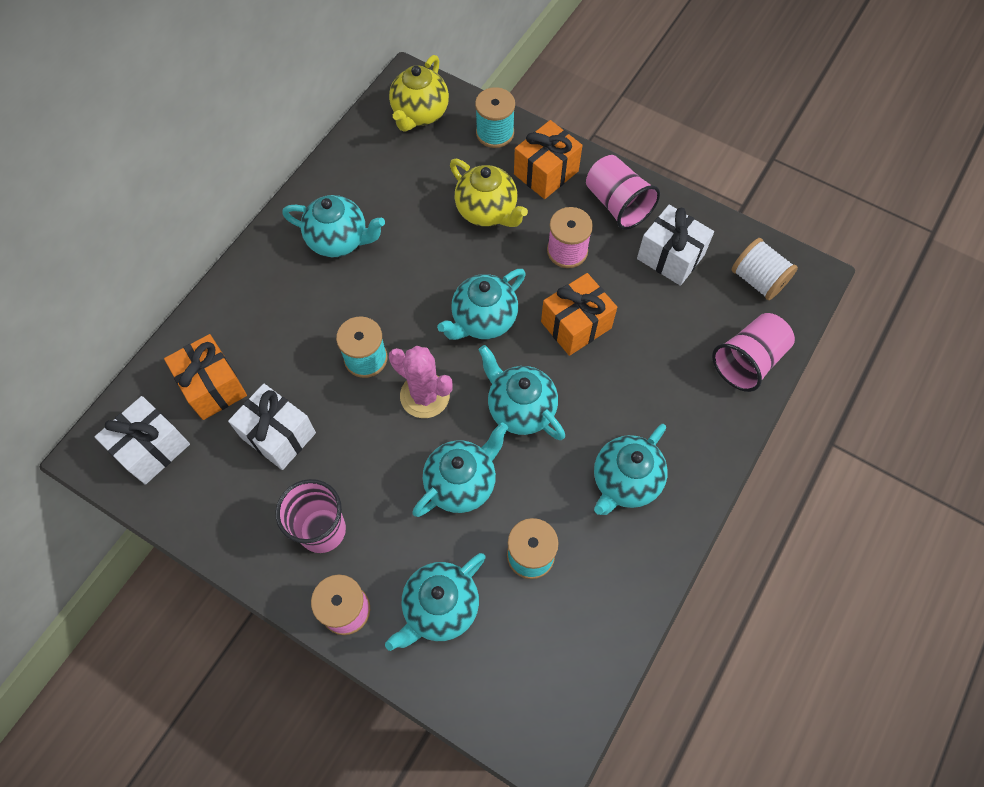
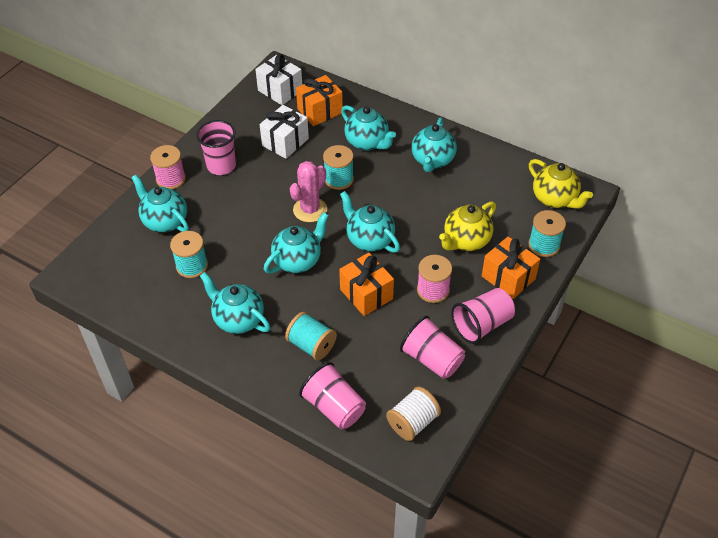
camera: 90 degrees right, 15 degrees down
yellow teapot [389,55,449,132] -> yellow teapot turned 150 degrees counterclockwise [529,159,593,209]
turquoise teapot [412,422,508,517] -> turquoise teapot moved to [341,105,396,151]
white gift [637,205,714,286] -> pink cup [400,316,465,379]
none -> turquoise spool [285,312,337,361]

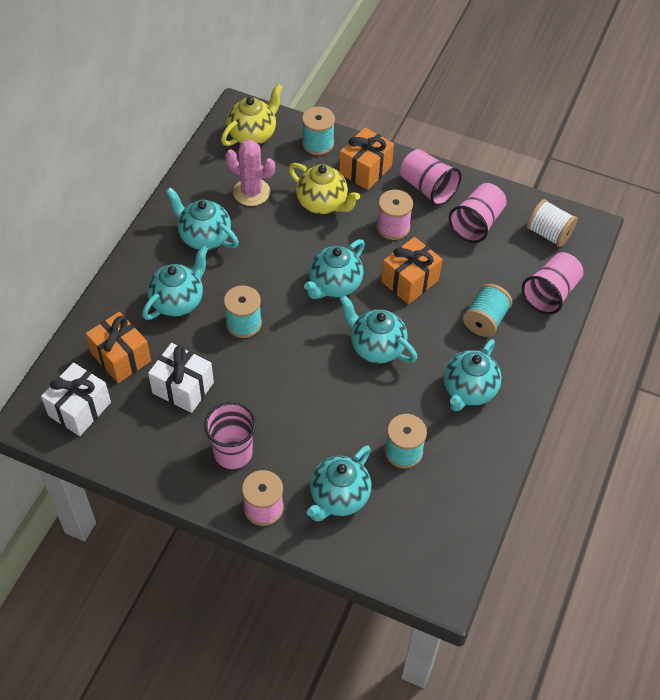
camera: 100 degrees left, 5 degrees up
pink cactus [290,161,327,222] -> pink cactus moved to [225,140,275,206]
turquoise teapot [411,117,457,172] -> turquoise teapot turned 150 degrees counterclockwise [166,187,239,250]

